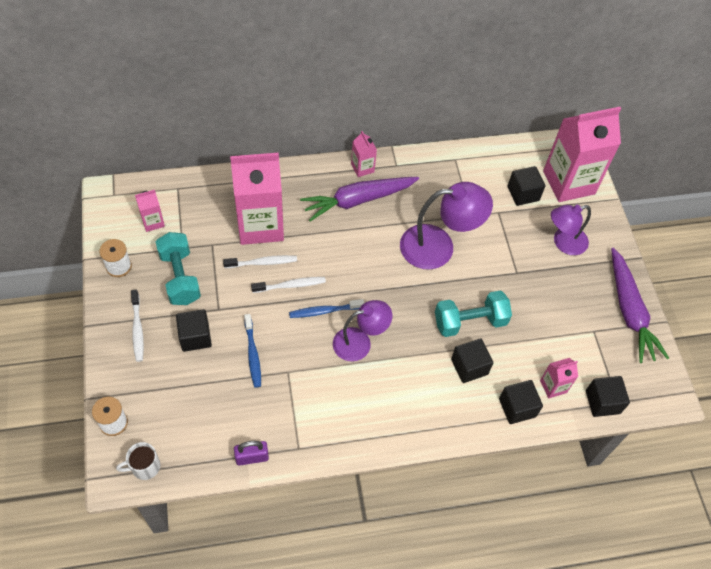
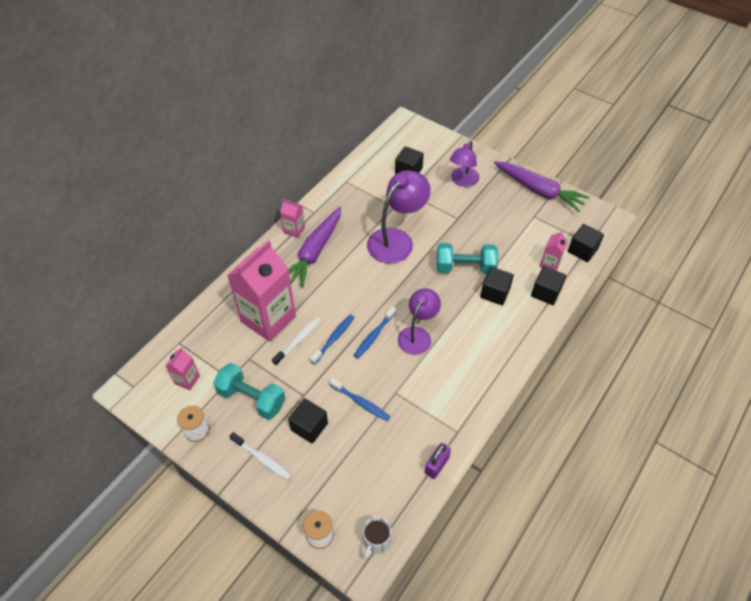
camera: 40 degrees left, 5 degrees down
white toothbrush [251,277,326,293] -> blue toothbrush [310,314,355,365]
turquoise dumbbell [435,291,512,337] -> turquoise dumbbell turned 60 degrees clockwise [437,243,498,274]
pink carton [543,107,621,202] -> none

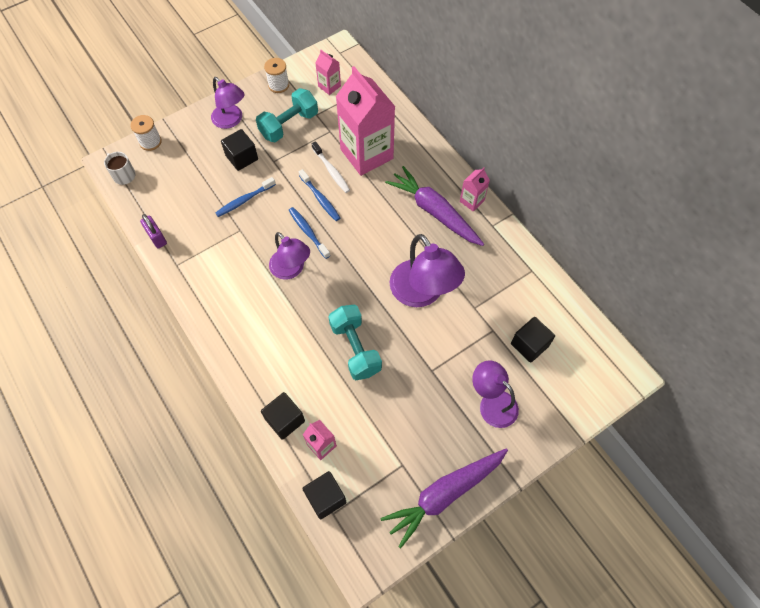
camera: 110 degrees right, 10 degrees up
white toothbrush [229,432,292,480] -> purple lamp [211,77,244,129]
turquoise dumbbell [437,243,498,274] -> turquoise dumbbell turned 45 degrees counterclockwise [329,305,382,380]
black cube [480,267,514,305] -> none

